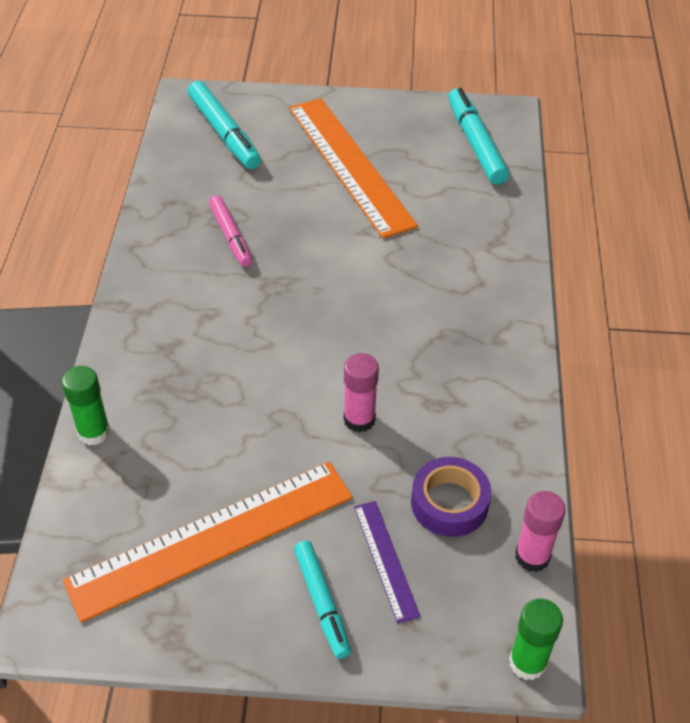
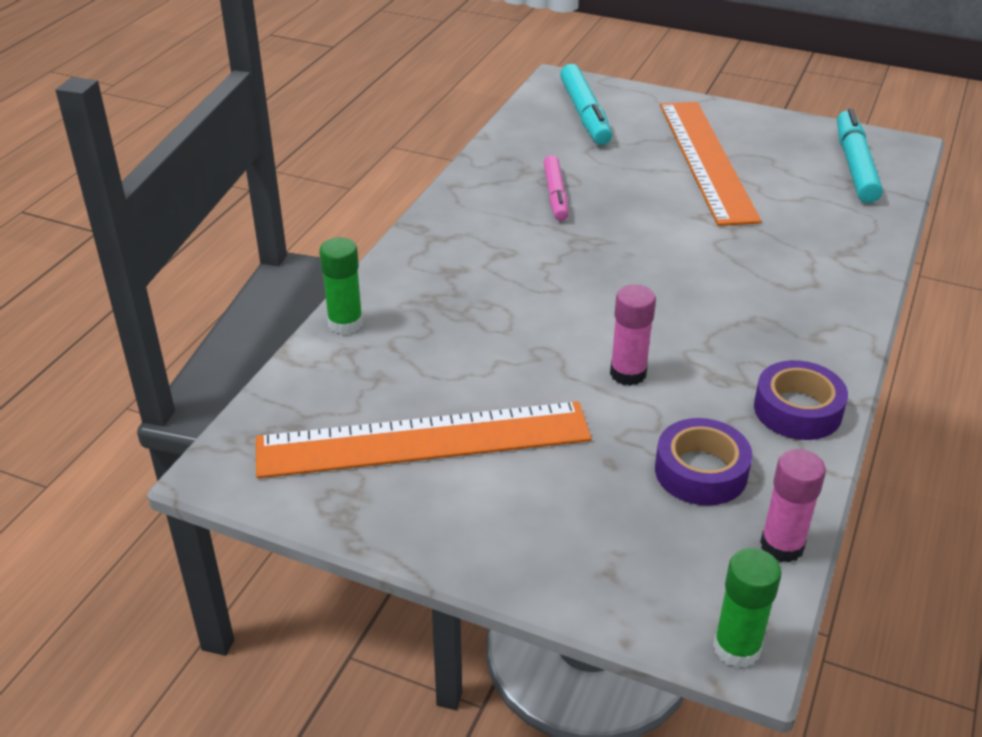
camera: 20 degrees right, 10 degrees down
turquoise marker [294,540,351,659] -> none
purple ruler [354,501,421,623] -> none
none -> purple tape [754,360,848,440]

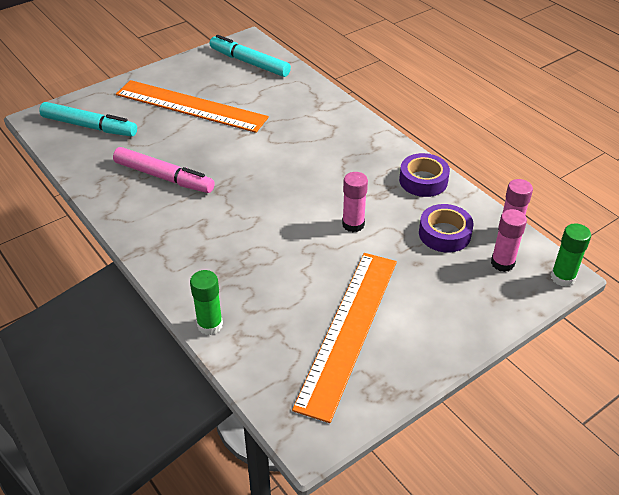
camera: 60 degrees left, 5 degrees up
pink marker [543,155,568,221] -> pink marker [113,147,215,193], size x1.51
none -> pink glue stick [491,209,527,272]

